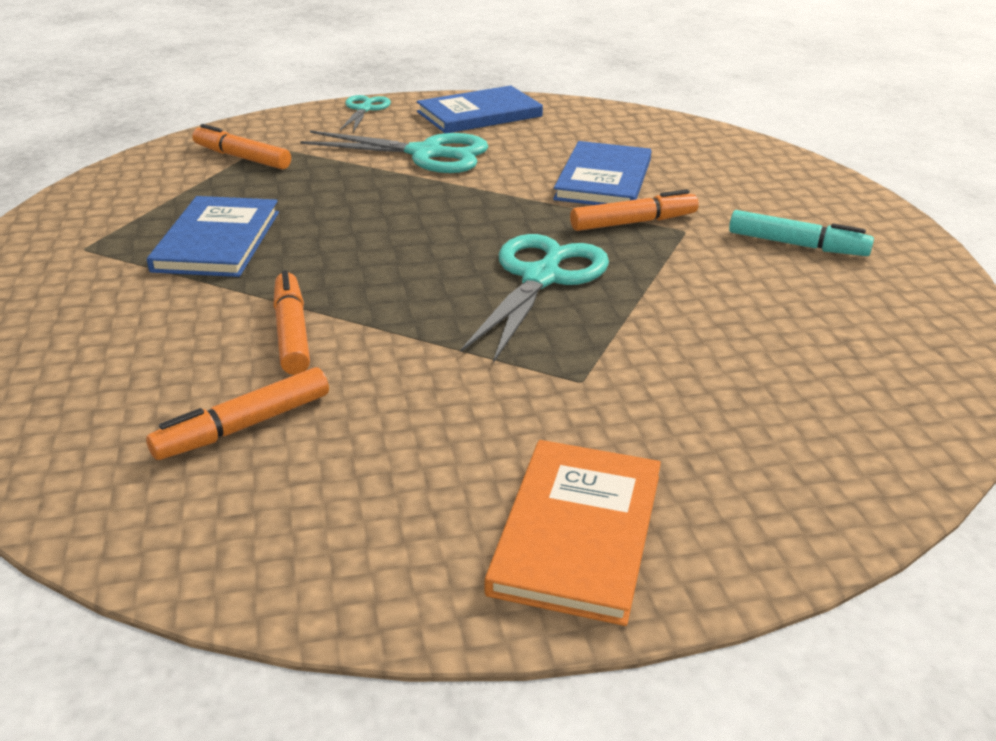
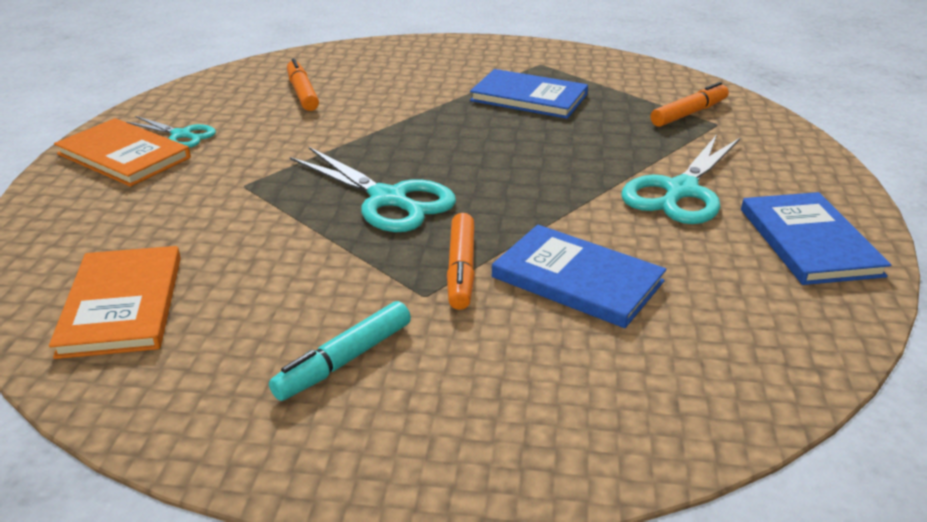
camera: 110 degrees right, 0 degrees up
orange marker [273,270,310,375] -> none
turquoise scissors [340,95,391,132] -> turquoise scissors moved to [127,116,216,148]
none -> orange book [49,246,181,359]

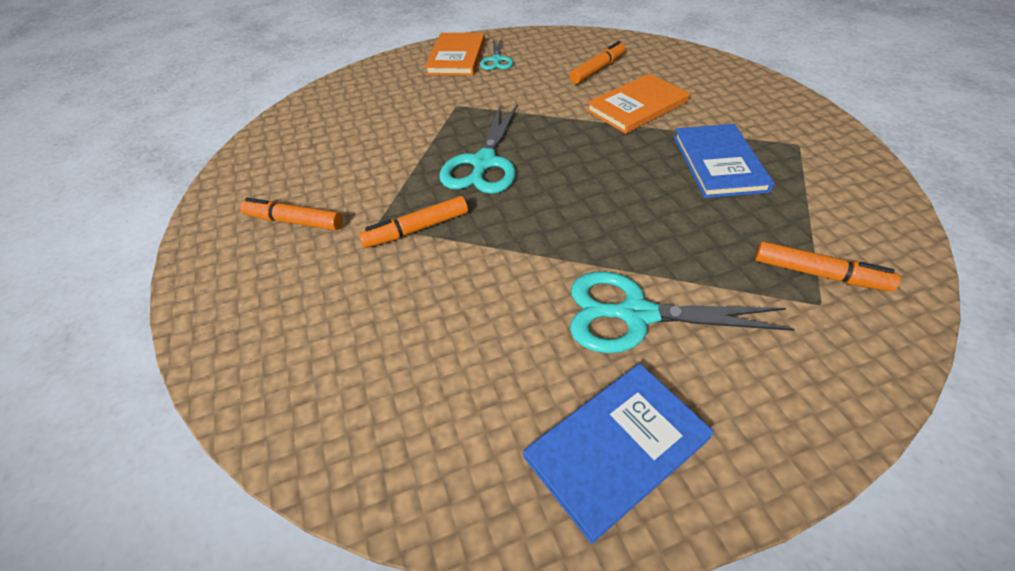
camera: 65 degrees right, 15 degrees up
orange book [49,246,181,359] -> orange book moved to [586,73,690,134]
turquoise marker [269,301,411,401] -> orange marker [240,198,343,230]
blue book [492,225,666,328] -> none

